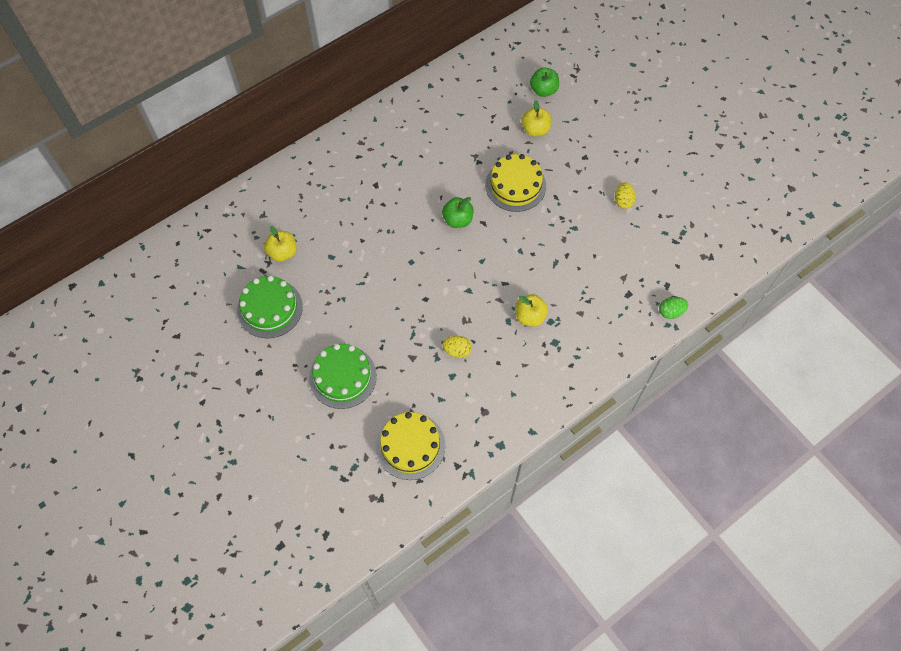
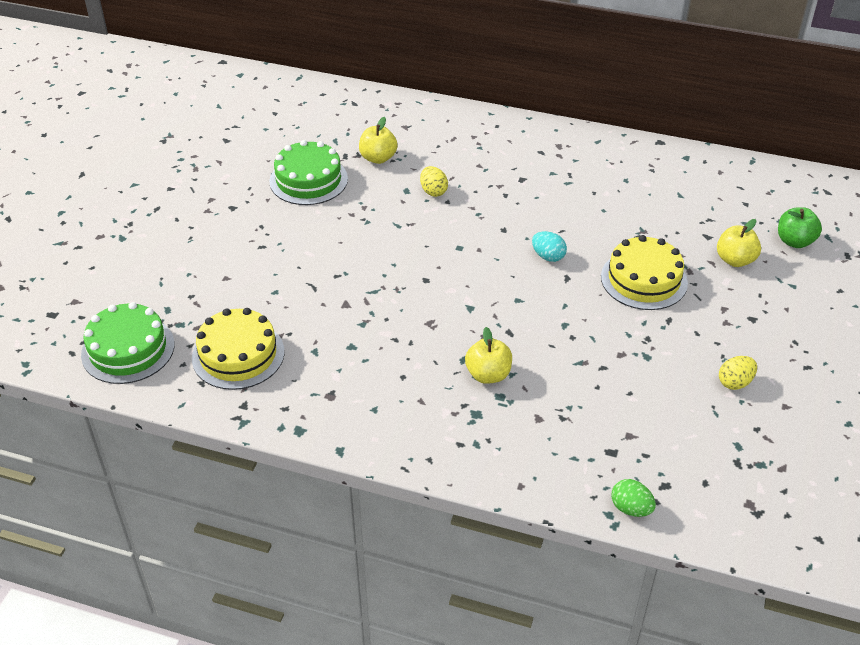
camera: 55 degrees right, 20 degrees down
green cake [309,344,377,409] -> green cake moved to [81,302,174,384]
green apple [442,197,473,228] -> turquoise egg [532,231,567,262]
yellow egg [442,336,472,358] -> yellow egg moved to [420,166,448,197]

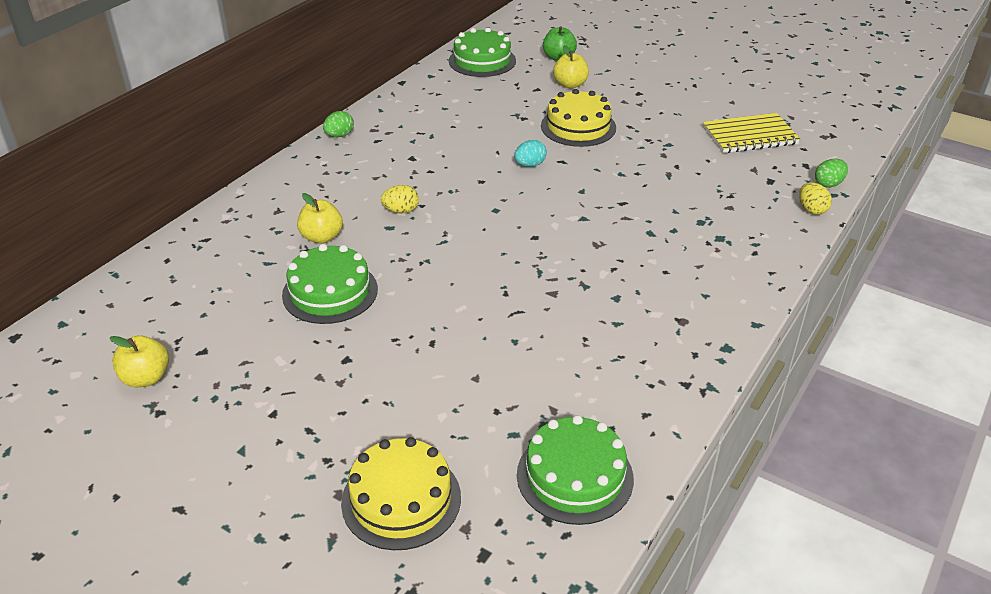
camera: 75 degrees left, 5 degrees down
yellow cake [192,308,285,390] -> yellow cake moved to [341,437,461,550]
yellow apple [465,327,512,384] -> yellow apple moved to [110,336,169,387]
yellow egg [719,356,757,390] -> yellow egg moved to [799,182,832,215]
none -> green egg [323,111,354,137]
none -> green cake [449,28,516,77]
none -> yellow notebook [703,113,800,153]

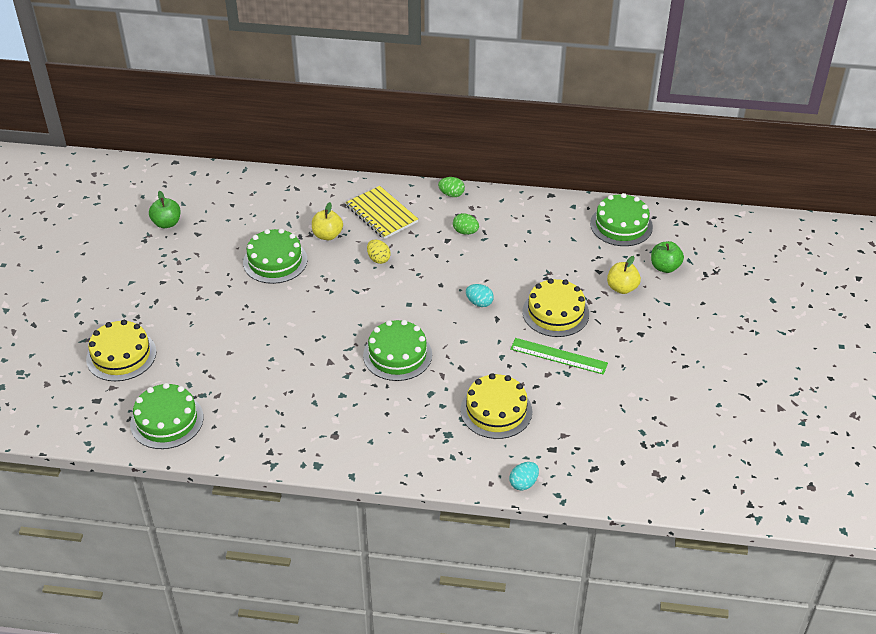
camera: 65 degrees right, 5 degrees up
yellow apple [110,336,169,387] -> green apple [149,191,181,228]
yellow notebook [703,113,800,153] -> yellow notebook moved to [346,186,418,239]
yellow egg [799,182,832,215] -> turquoise egg [509,462,539,491]
green egg [815,159,848,188] -> green egg moved to [453,213,479,235]
none -> green cake [363,320,432,381]
none -> yellow cake [460,373,532,439]
none -> green ruler [510,338,608,375]

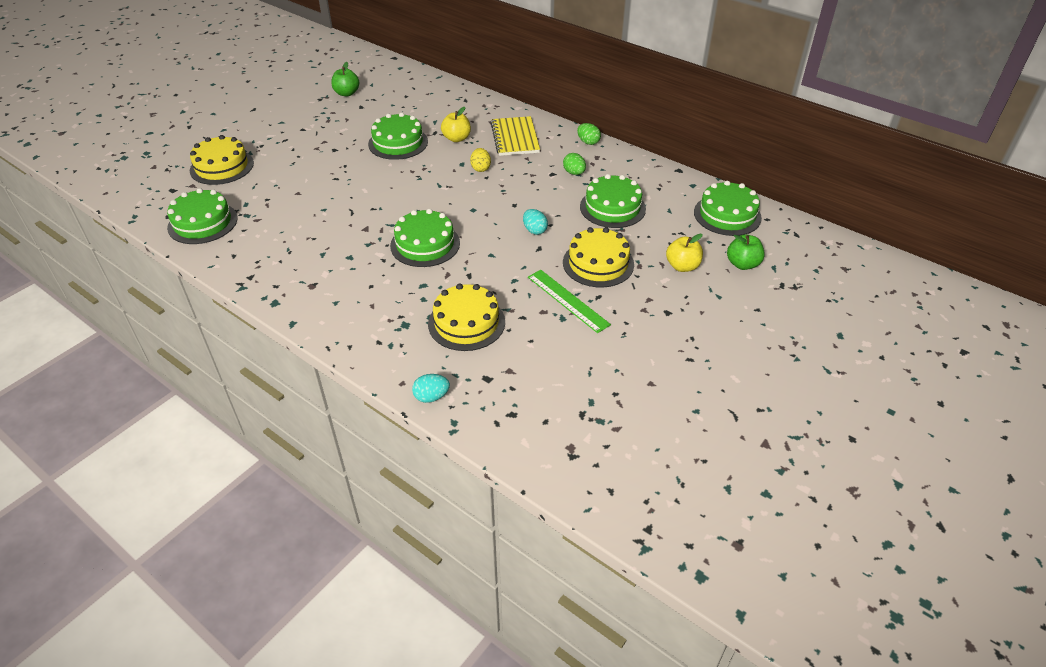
camera: 30 degrees right, 0 degrees up
none -> green cake [580,174,646,228]

